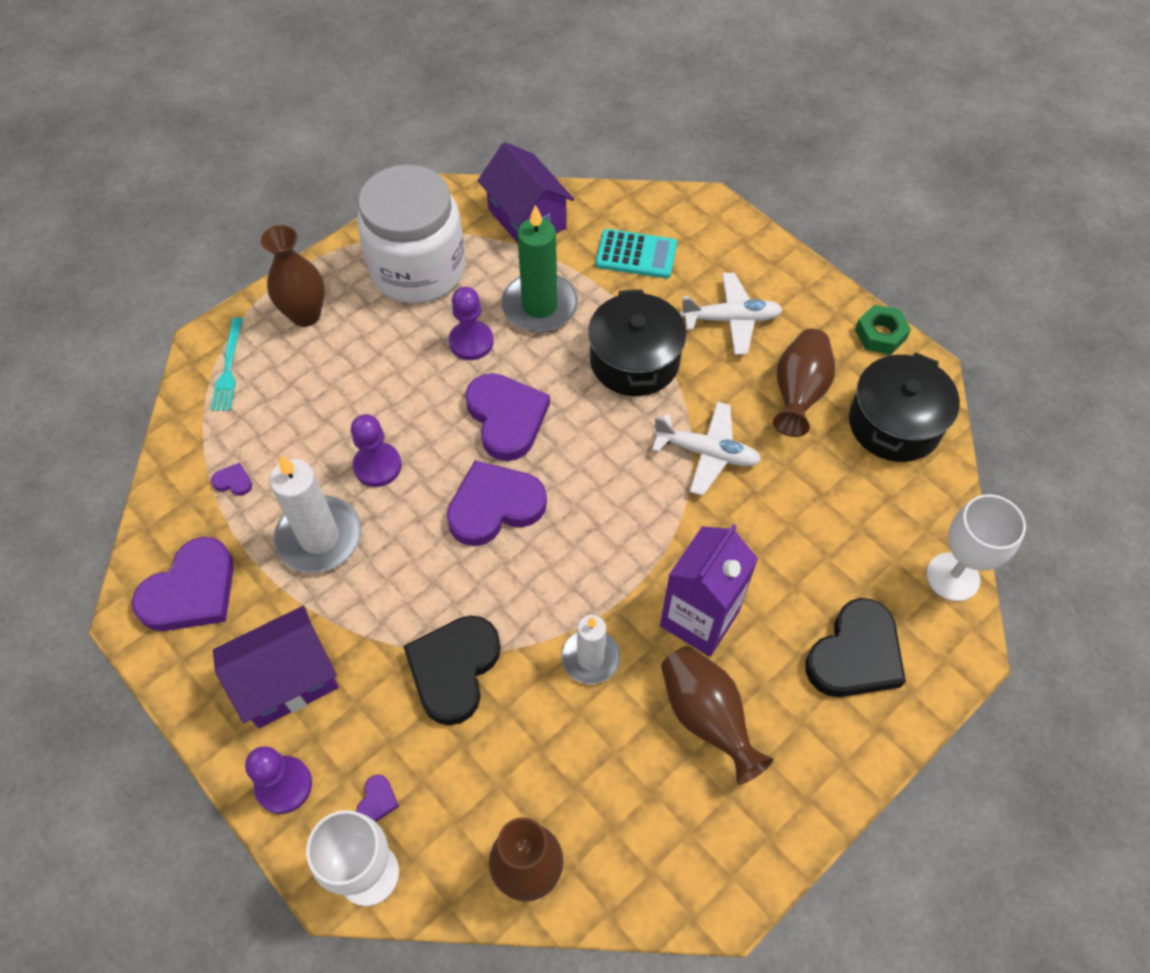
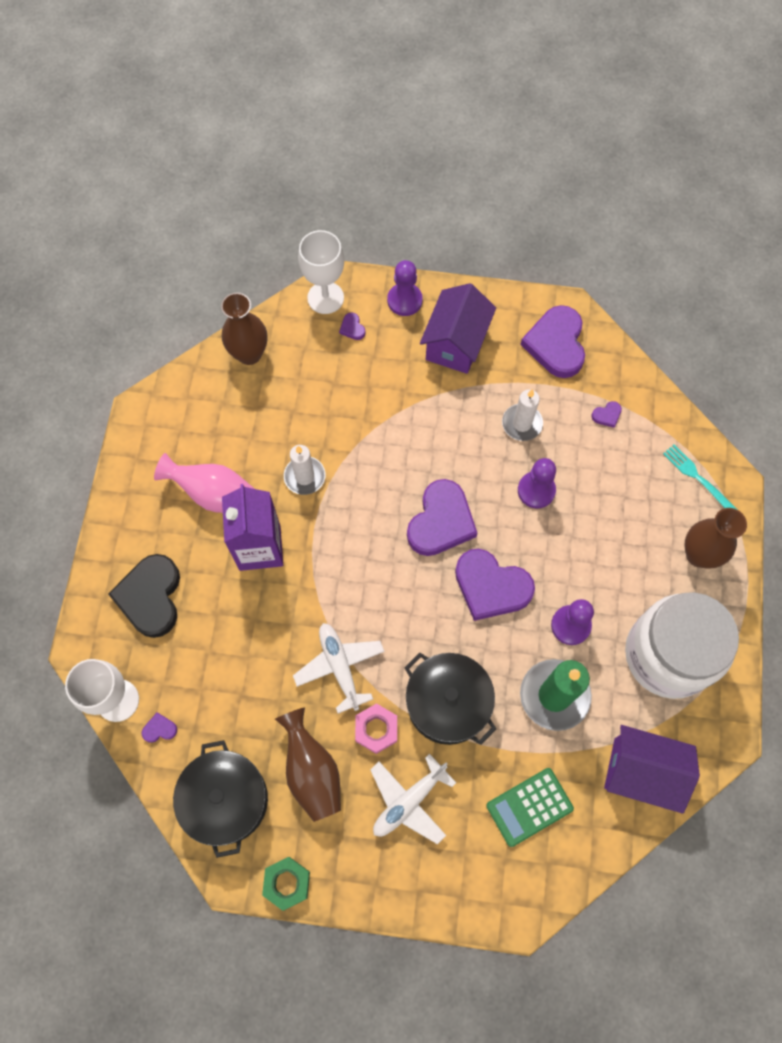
camera: 140 degrees right, 10 degrees up
white candle [270,455,361,573] -> white candle [502,389,543,441], size x0.64
black heart [403,615,501,725] -> none
turquoise calculator [595,229,677,278] -> green calculator [486,768,574,847]
white plane [652,402,761,496] -> white plane turned 90 degrees clockwise [293,623,385,714]
brown vase [661,646,773,785] -> pink vase [154,453,255,513]
none -> purple heart [142,712,177,743]
none -> pink nut [355,703,397,754]

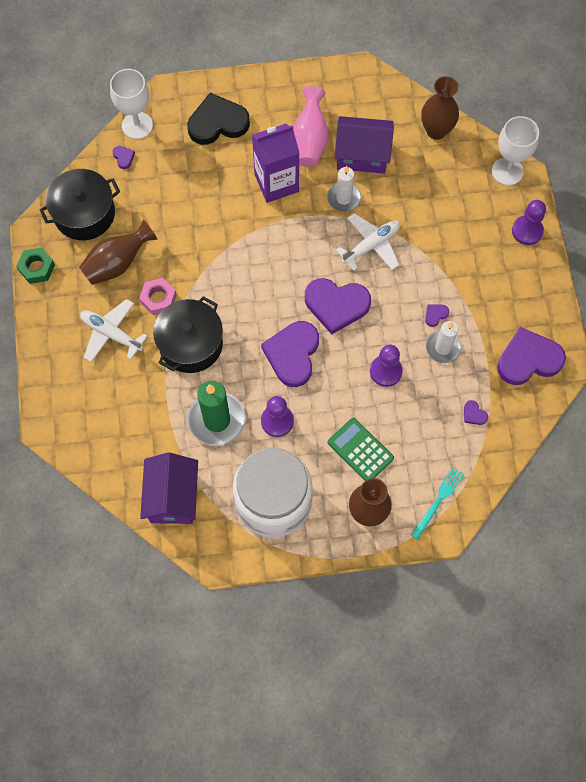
camera: 75 degrees right, 0 degrees up
white plane [293,623,385,714] -> white plane moved to [336,213,400,271]
purple heart [339,312,366,340] -> purple heart moved to [425,305,449,327]
purple house [420,283,496,374] -> purple house moved to [335,116,394,174]
green calculator [486,768,574,847] -> green calculator moved to [328,418,394,481]

